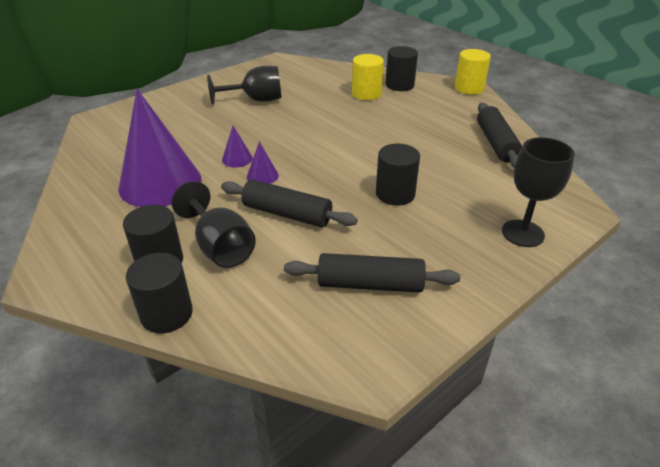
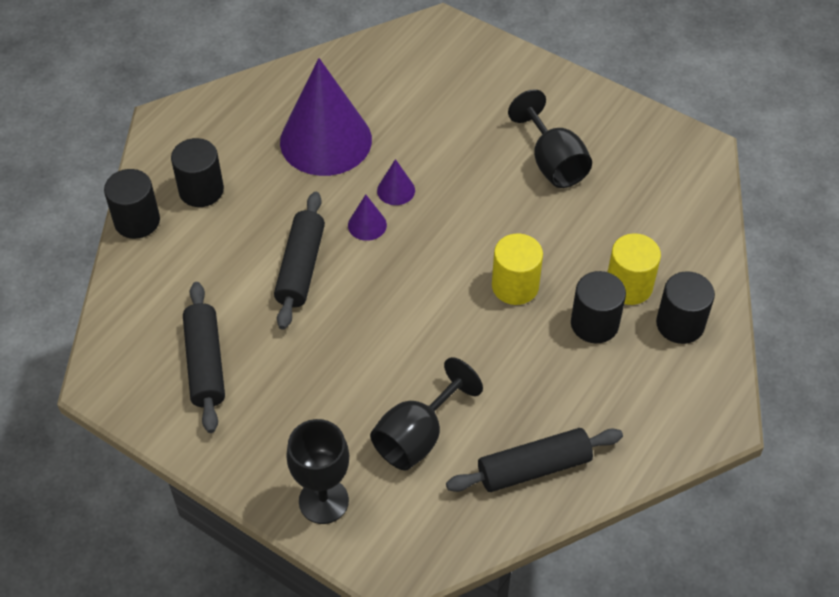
camera: 75 degrees right, 15 degrees up
black goblet [171,181,256,268] -> black goblet moved to [370,357,483,470]
black cylinder [376,144,420,206] -> black cylinder moved to [571,271,626,343]
yellow cylinder [455,49,491,94] -> yellow cylinder moved to [492,233,543,305]

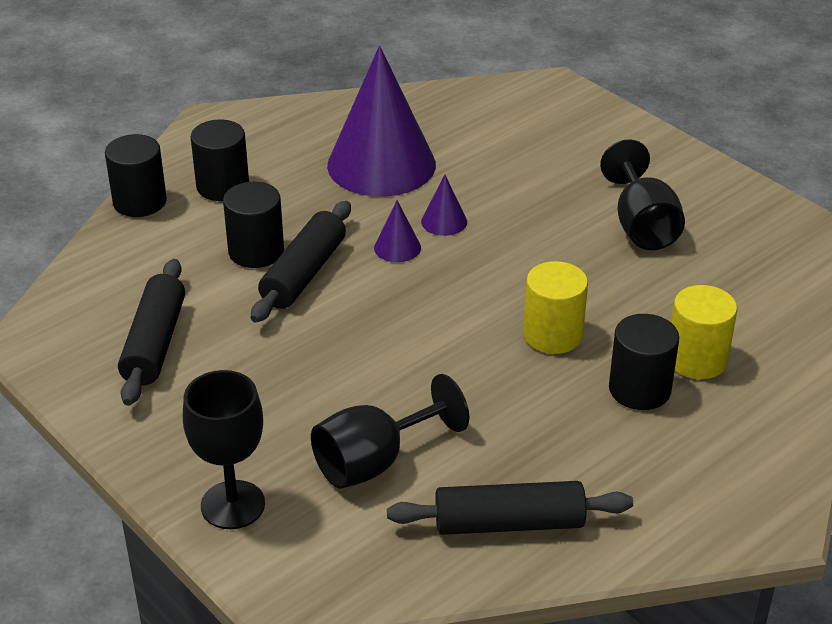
camera: 15 degrees right, 15 degrees down
black cylinder [656,271,715,344] -> black cylinder moved to [223,182,284,268]

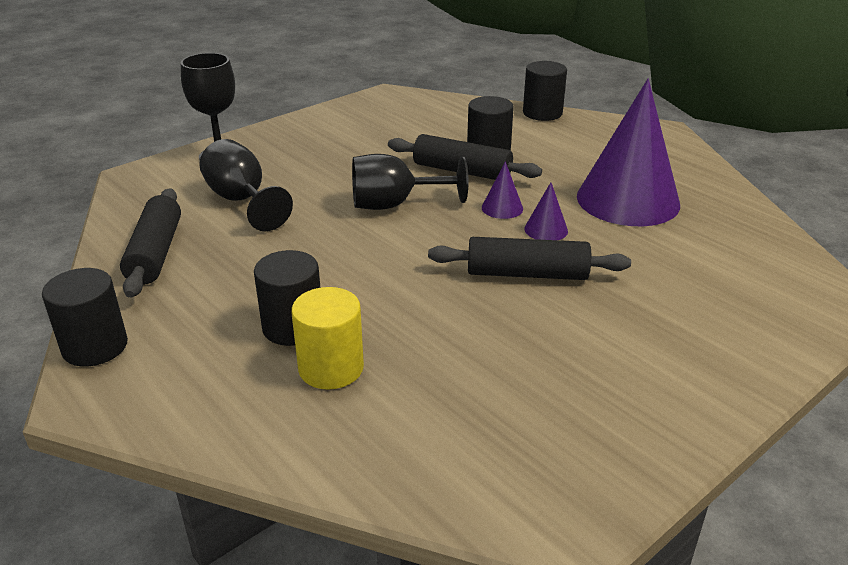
camera: 90 degrees right, 5 degrees down
black rolling pin [118,259,185,406] -> black rolling pin moved to [428,237,631,280]
black cylinder [191,120,249,201] -> black cylinder moved to [42,268,128,367]
yellow cylinder [523,261,588,354] -> none
black goblet [600,139,685,250] -> black goblet moved to [352,154,468,210]

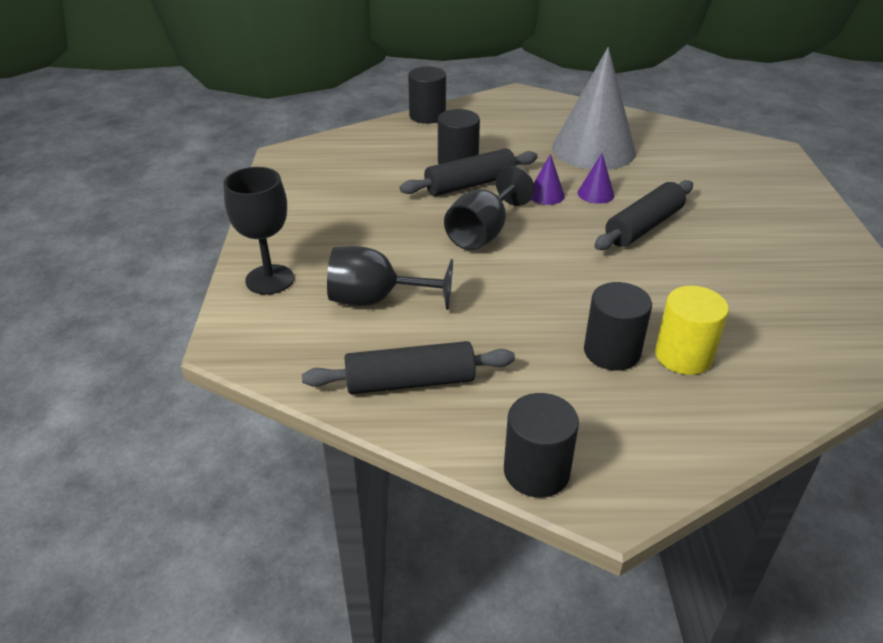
camera: 50 degrees left, 5 degrees up
black rolling pin [120,188,181,298] -> black rolling pin turned 45 degrees counterclockwise [302,341,515,394]
purple cone [577,79,680,226] -> grey cone [552,47,636,170]

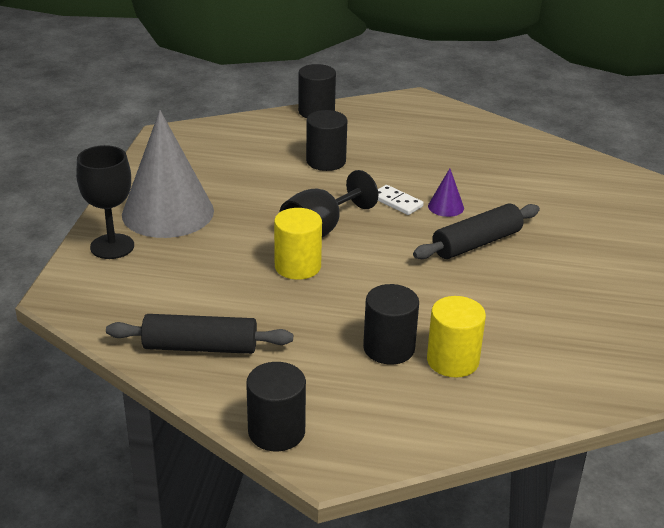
camera: 10 degrees right, 5 degrees down
black goblet [327,246,453,310] -> none
black rolling pin [400,148,538,196] -> none
purple cone [531,154,565,205] -> white domino [378,185,424,215]
grey cone [552,47,636,170] -> grey cone moved to [122,110,214,238]
none -> yellow cylinder [274,208,322,280]

